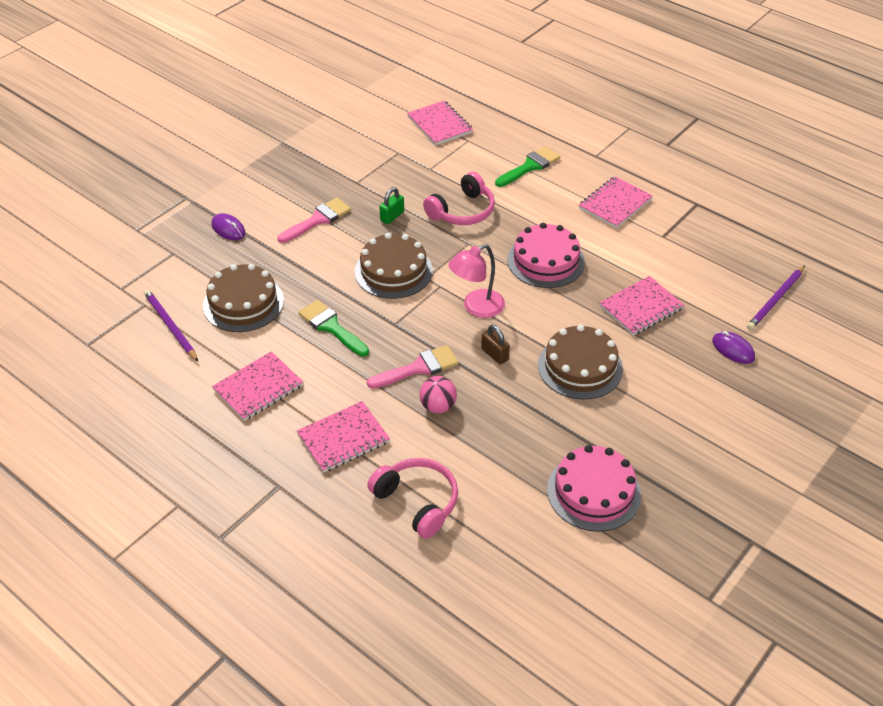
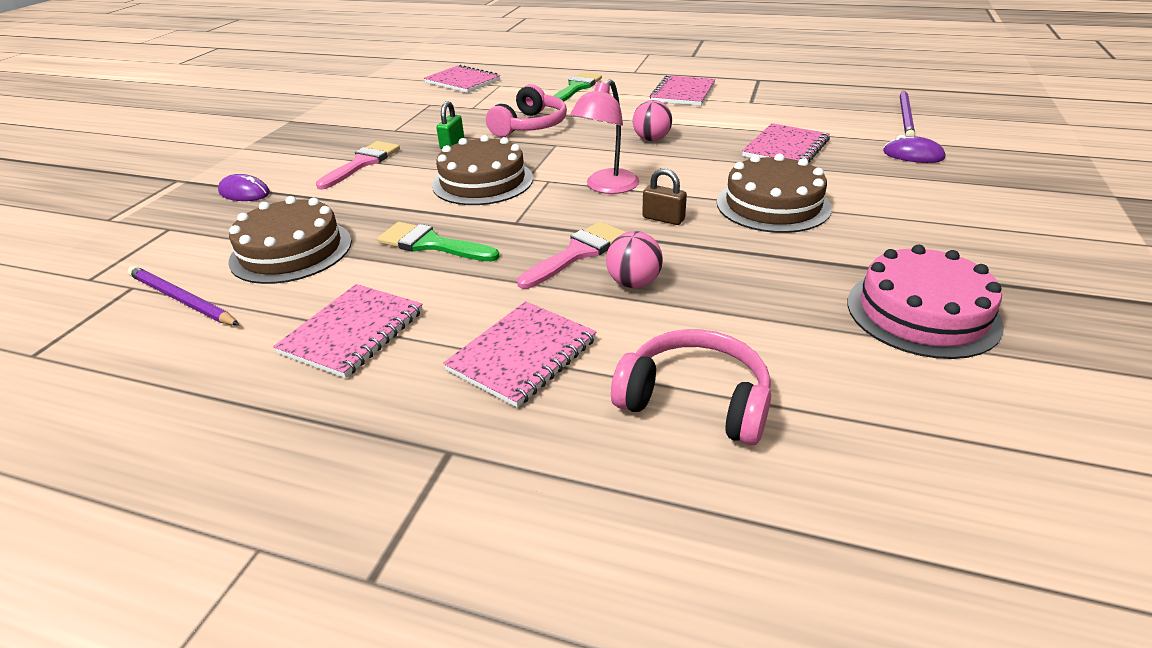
camera: 20 degrees left, 10 degrees down
pink cake [507,223,585,288] -> pink ball [633,100,672,141]

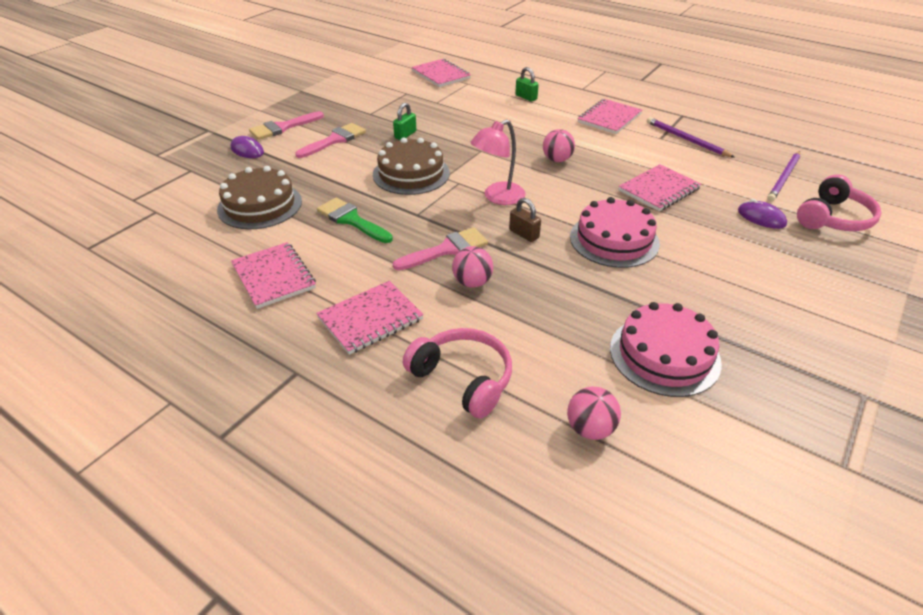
camera: 15 degrees right, 5 degrees up
purple pencil [128,266,239,325] -> purple pencil moved to [647,117,735,158]
pink notebook [273,284,423,378] -> pink notebook turned 75 degrees counterclockwise [231,242,316,309]
pink headphones [486,84,567,137] -> pink headphones moved to [797,175,882,231]
green brush [553,72,602,101] -> green padlock [515,67,539,102]
brown cake [717,154,832,233] -> pink cake [570,197,660,268]
none -> pink brush [249,111,324,140]
none -> pink ball [567,387,621,440]

